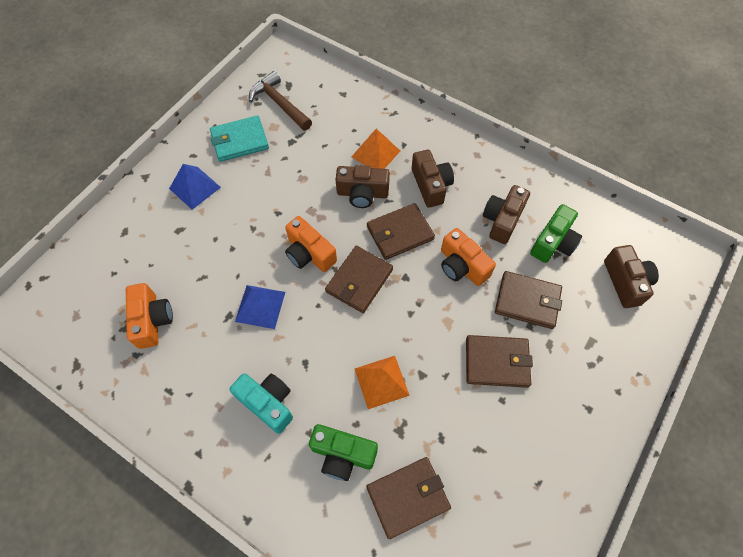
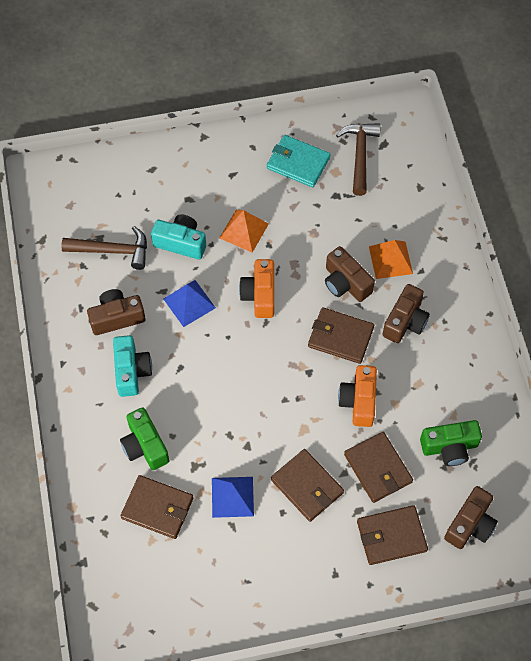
camera: 45 degrees right, 0 degrees up
orange camera [126,283,173,349] -> brown hammer [61,226,147,270]
blue pyramid [169,164,221,210] -> blue pyramid moved to [212,477,254,518]
brown wallet [325,246,393,313] -> brown wallet moved to [357,505,428,565]
orange pyramid [355,356,410,409] -> orange pyramid moved to [219,210,269,253]
brown camera [483,185,530,244] -> brown camera moved to [87,289,145,335]
none -> turquoise camera [151,214,206,259]

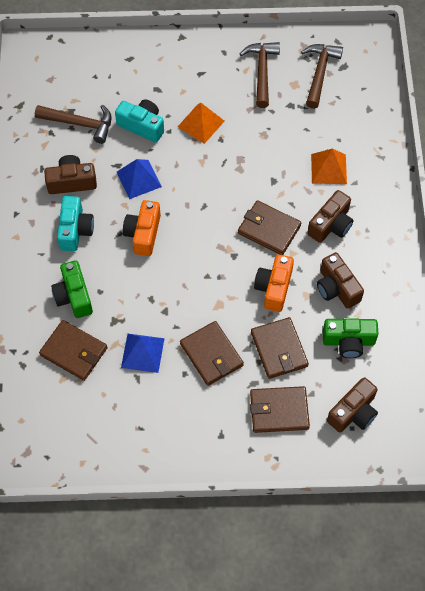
camera: 10 degrees right, 0 degrees up
orange camera [239,259,274,318] -> orange camera moved to [123,200,161,256]
turquoise wallet [267,135,330,187] -> brown hammer [240,42,280,108]
brown camera [325,246,375,302] -> brown camera moved to [317,252,364,309]

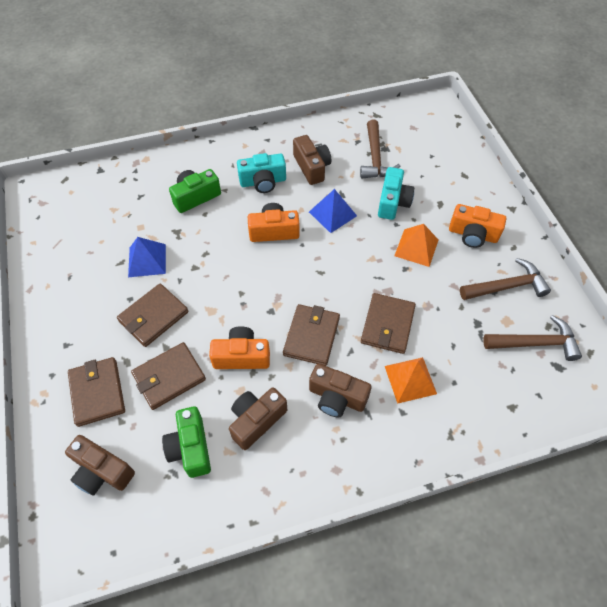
camera: 75 degrees right, 5 degrees down
brown wallet [39,320,108,381] -> brown wallet moved to [361,293,416,354]
none -> orange camera [449,204,506,248]

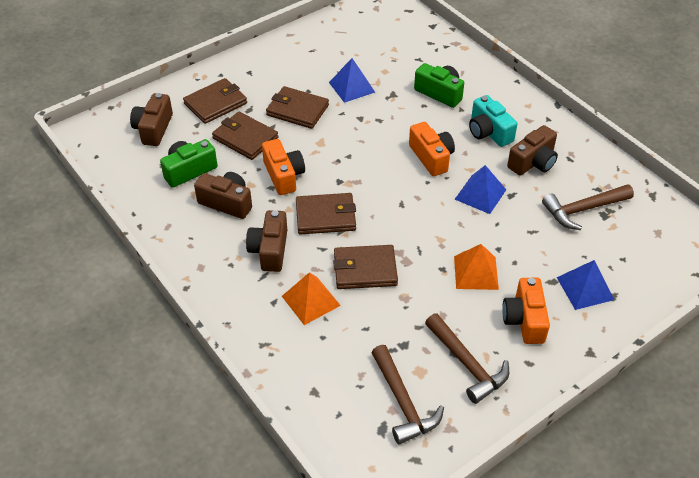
camera: 70 degrees right, 10 degrees down
turquoise camera [378,167,414,220] -> none
none -> blue pyramid [557,260,614,310]

